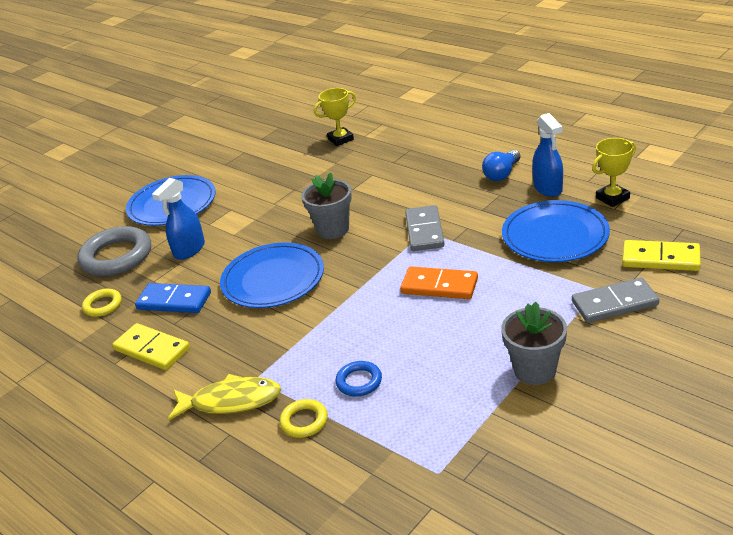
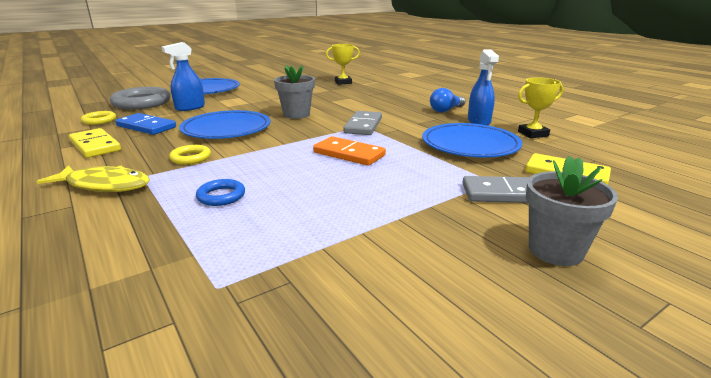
camera: 10 degrees right, 10 degrees down
yellow ring [280,399,328,438] -> yellow ring moved to [169,145,211,165]
grey flower pot [501,302,567,385] -> grey flower pot moved to [526,156,618,266]

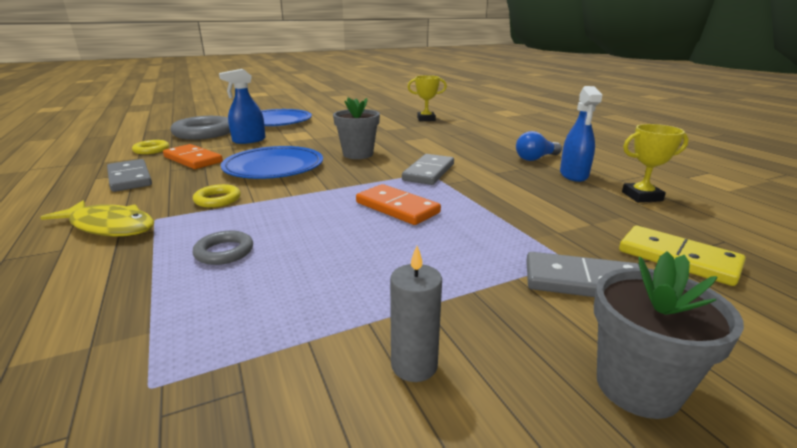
camera: 10 degrees right, 0 degrees up
yellow domino [69,128,121,158] -> grey domino [107,159,152,192]
blue domino [115,113,176,135] -> orange domino [163,144,223,169]
blue ring [196,179,245,206] -> grey ring [193,231,253,265]
blue plate [422,123,522,158] -> none
none -> grey candle [390,246,442,382]

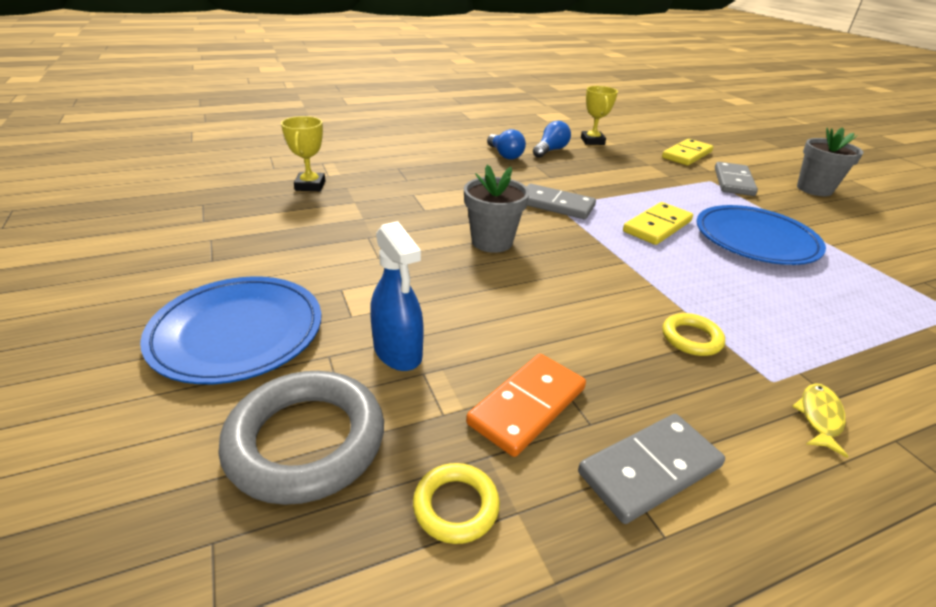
camera: 90 degrees left, 10 degrees up
yellow fish [41,200,154,237] -> yellow fish [792,383,849,458], size x0.56
grey ring [193,231,253,265] -> none
blue plate [221,146,323,179] -> blue plate moved to [696,205,826,265]
orange domino [356,184,441,225] -> yellow domino [623,202,693,245]
grey candle [390,246,442,382] -> none
blue spray bottle [560,86,602,182] -> blue light bulb [533,121,571,158]

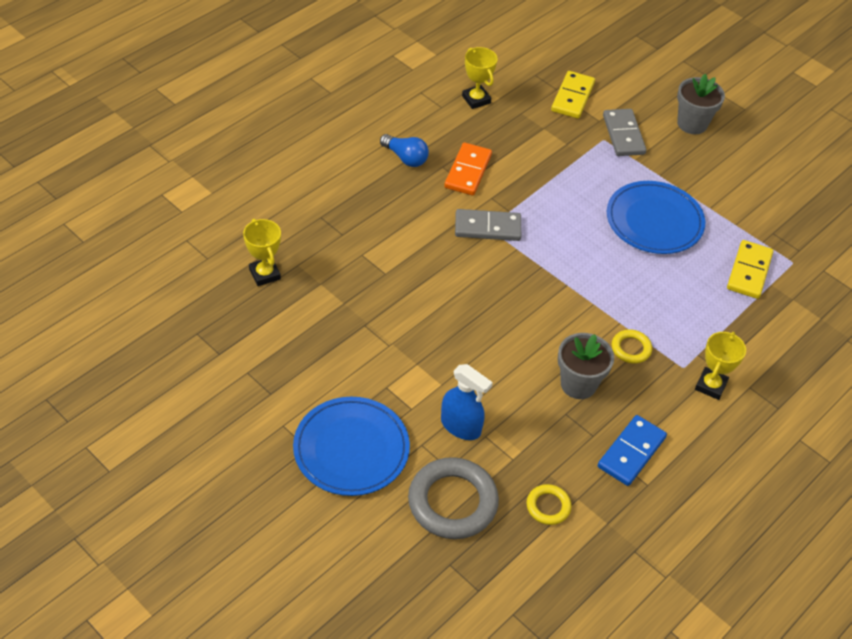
camera: 25 degrees left, 15 degrees up
grey flower pot [464,165,529,253] -> grey flower pot moved to [558,333,614,399]
orange domino [466,354,586,457] -> orange domino moved to [444,143,492,195]
blue light bulb [533,121,571,158] -> none
grey domino [578,414,725,524] -> blue domino [598,415,667,486]
yellow domino [623,202,693,245] -> yellow domino moved to [727,240,773,299]
yellow fish [792,383,849,458] -> yellow trophy [695,332,746,400]

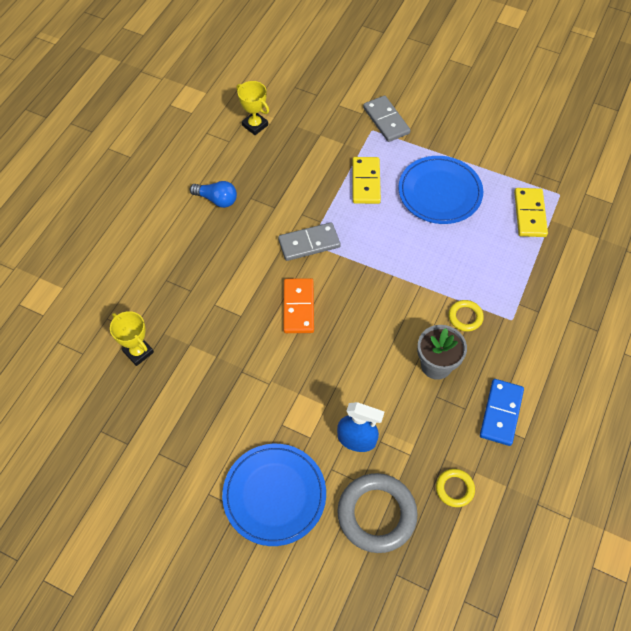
camera: 15 degrees left, 10 degrees up
orange domino [444,143,492,195] -> orange domino moved to [284,278,314,333]
yellow domino [551,71,595,119] -> yellow domino moved to [352,157,381,204]
grey flower pot [677,74,725,134] -> none
yellow trophy [695,332,746,400] -> none

